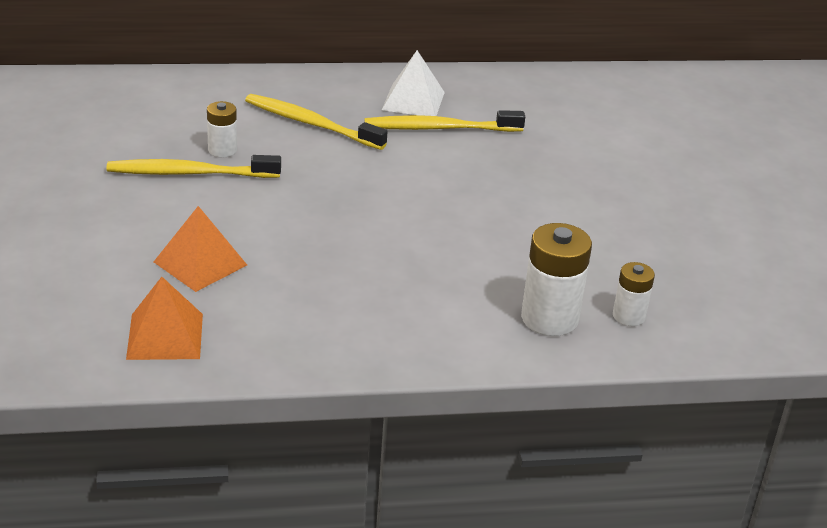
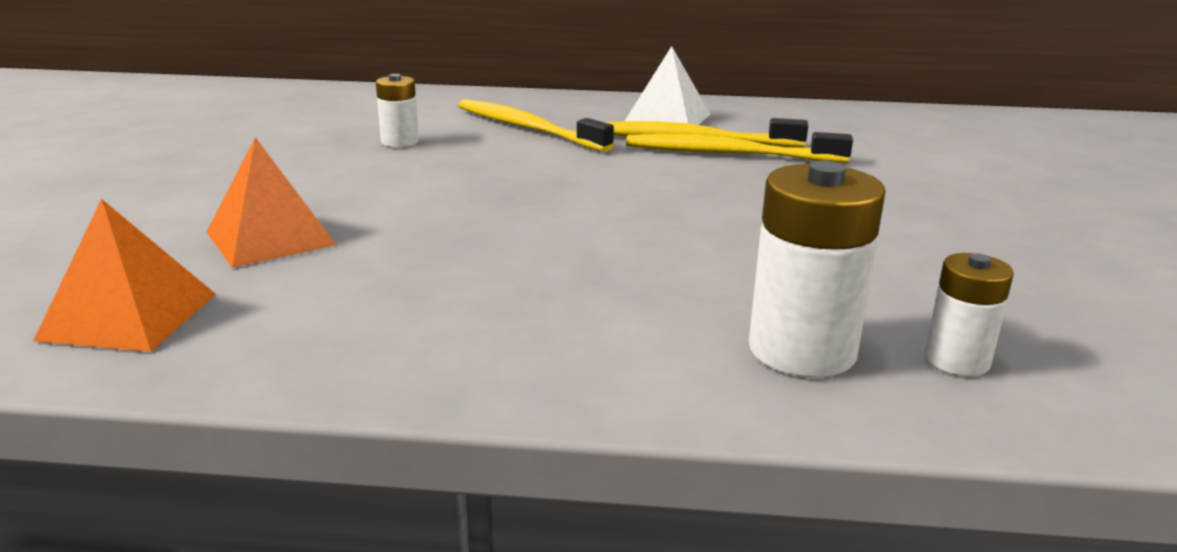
camera: 15 degrees right, 10 degrees down
yellow toothbrush [107,155,281,178] -> yellow toothbrush moved to [626,132,853,163]

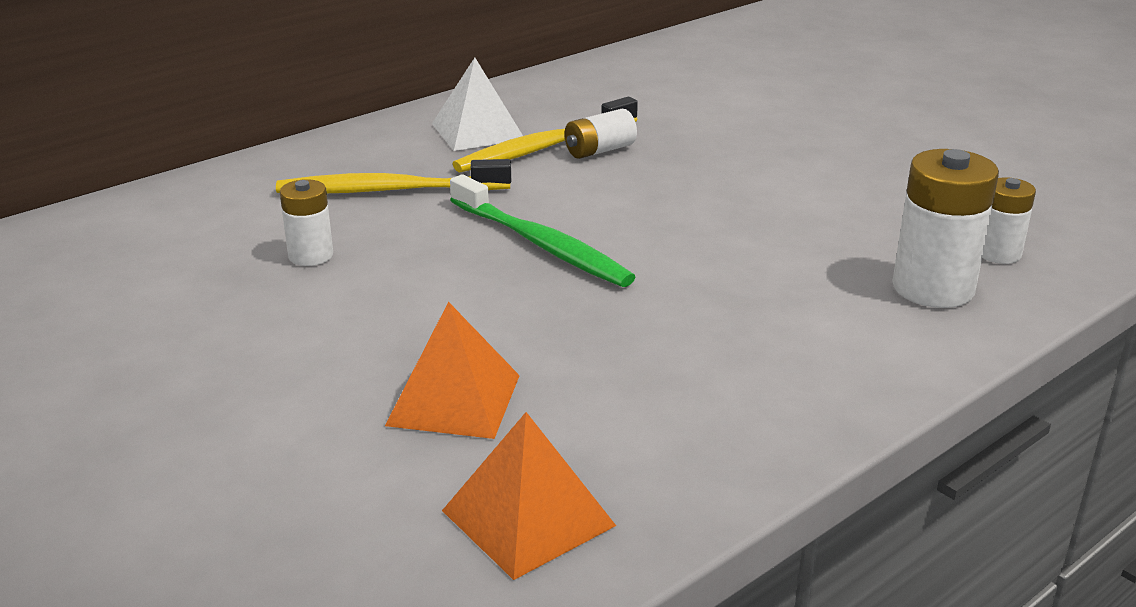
camera: 45 degrees left, 5 degrees up
yellow toothbrush [626,132,853,163] -> white battery [565,109,637,159]
none -> green toothbrush [450,174,635,287]

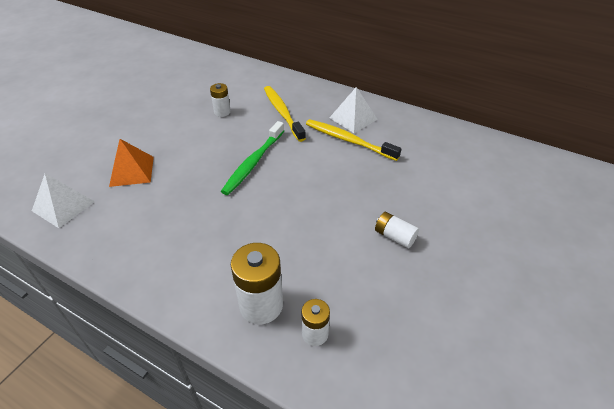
camera: 70 degrees right, 15 degrees up
orange pyramid [442,412,616,580] -> white pyramid [32,173,95,228]
white battery [565,109,637,159] -> white battery moved to [375,212,419,248]

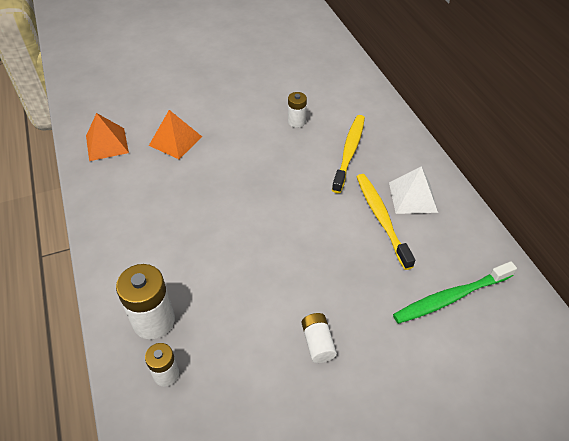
camera: 40 degrees right, 5 degrees up
white pyramid [32,173,95,228] -> orange pyramid [86,113,129,161]
green toothbrush [221,121,284,195] -> green toothbrush moved to [393,261,517,324]

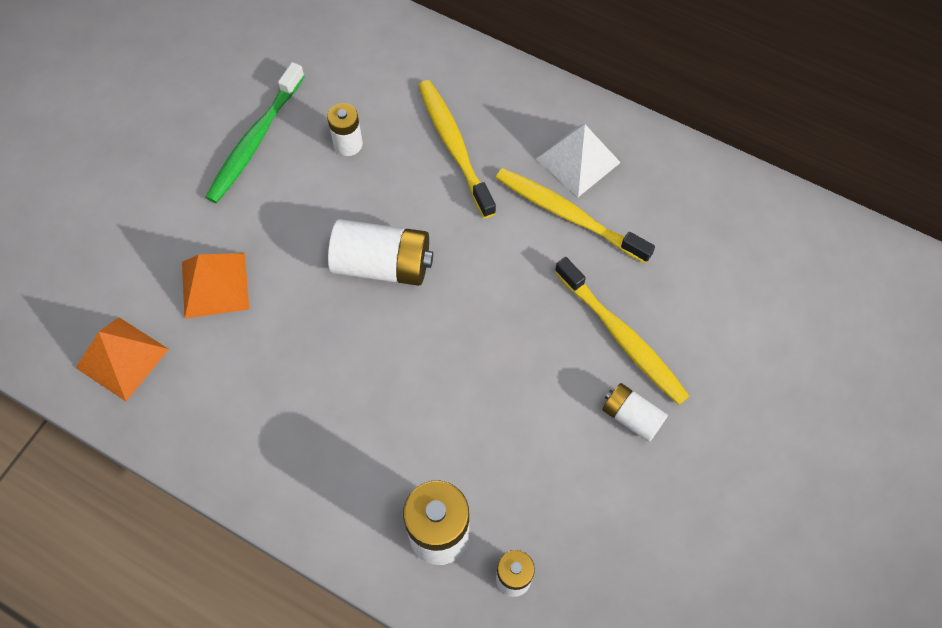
camera: 40 degrees left, 15 degrees up
green toothbrush [393,261,517,324] -> green toothbrush moved to [205,62,305,203]
none -> white battery [328,219,433,286]
none -> yellow toothbrush [555,257,689,405]

